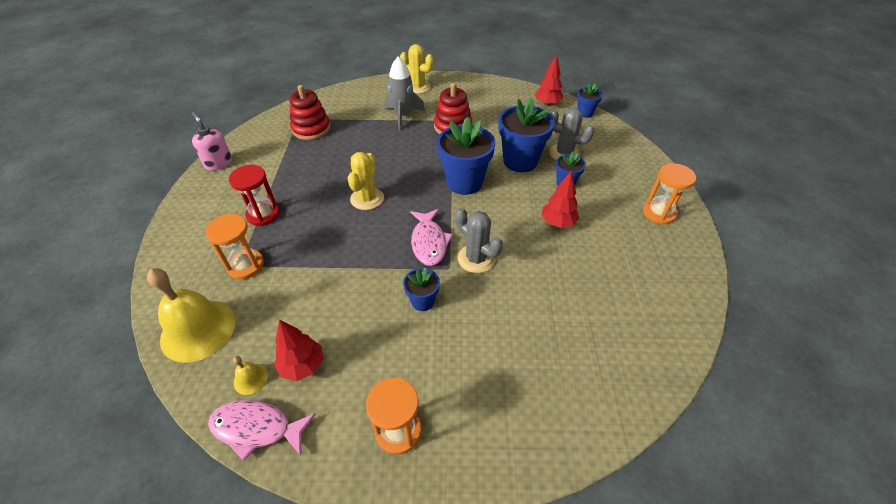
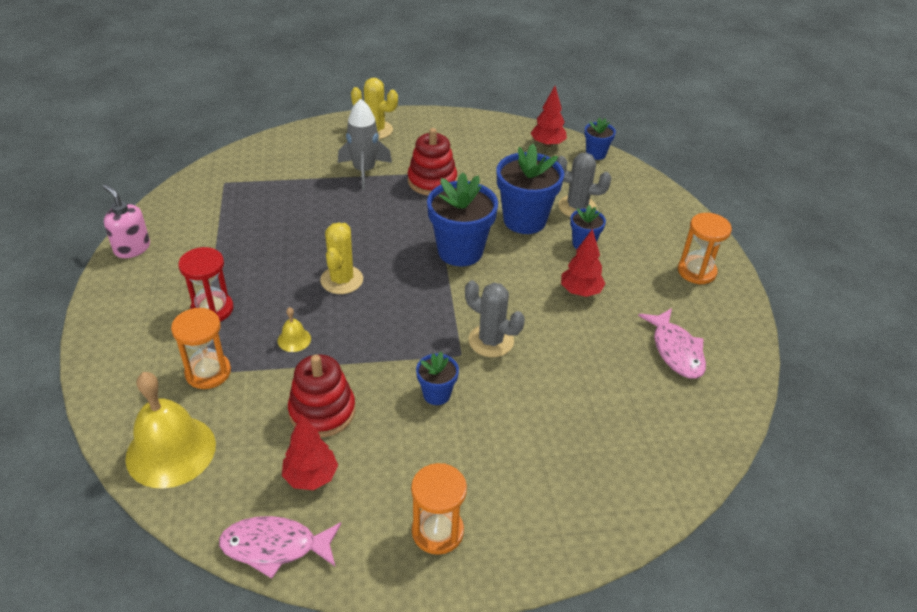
camera: 10 degrees left, 5 degrees down
yellow bell [233,356,268,395] -> yellow bell moved to [278,307,311,352]
red stacking toy [290,85,331,140] -> red stacking toy moved to [288,354,355,437]
pink fish [410,209,453,266] -> pink fish moved to [638,308,706,379]

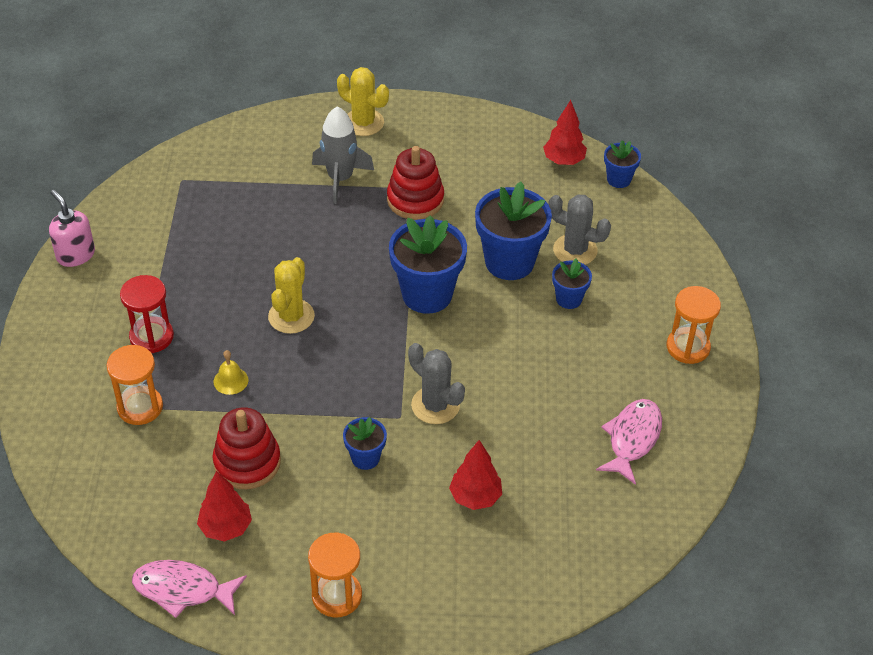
camera: 10 degrees right, 5 degrees up
yellow bell [125,372,216,488] -> none
red tree [561,229,606,297] -> red tree moved to [449,440,502,510]
pink fish [638,308,706,379] -> pink fish turned 150 degrees counterclockwise [596,399,662,485]

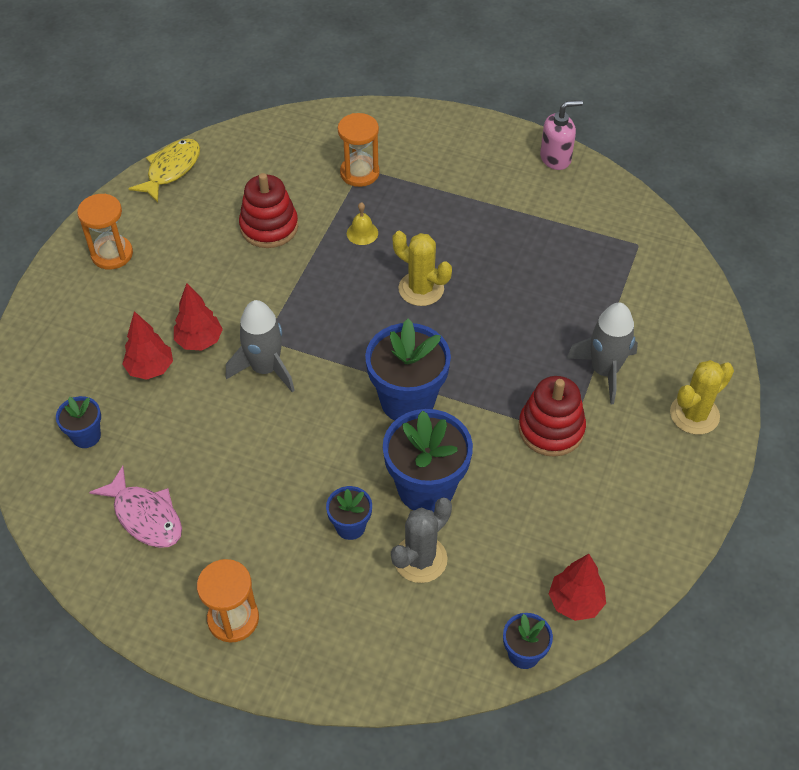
camera: 110 degrees right, 5 degrees up
red hourglass [120,275,174,353] -> none
pink fish [132,560,247,618] -> yellow fish [128,138,200,202]
red tree [197,471,252,542] -> red tree moved to [174,283,223,350]
blue flower pot [343,417,387,470] -> blue flower pot moved to [56,396,101,448]
grey cactus [408,343,465,424] -> grey rocket [226,300,295,392]

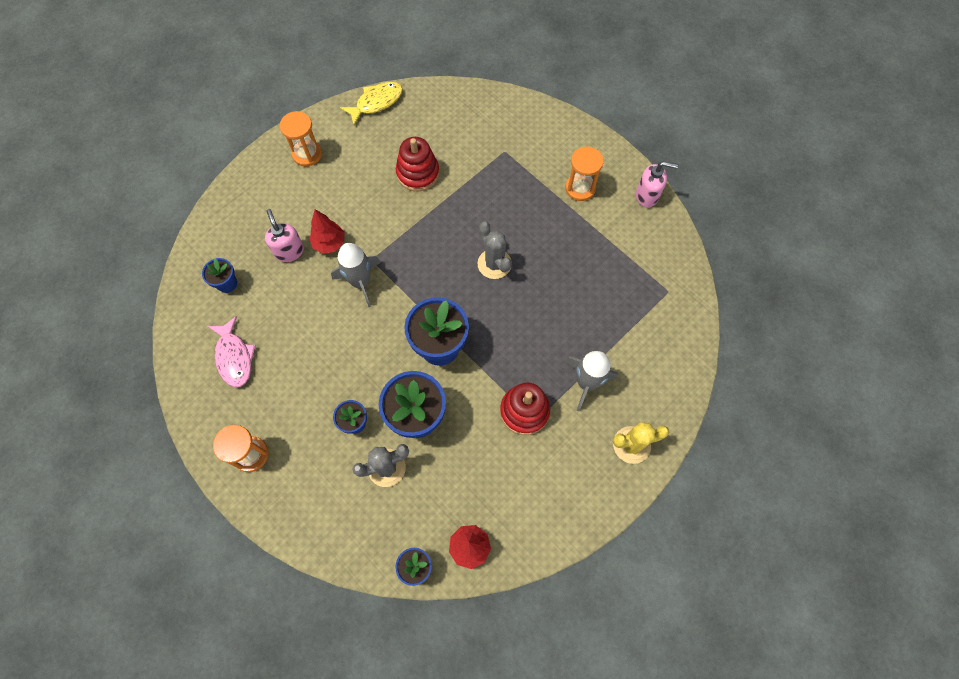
camera: 25 degrees right, 15 degrees up
red tree [122,311,173,380] -> pink soap dispenser [265,209,304,262]
orange hourglass [338,113,380,187] -> orange hourglass moved to [565,146,604,201]
yellow bell [347,202,378,245] -> none
yellow cactus [393,231,452,306] -> grey cactus [477,222,512,279]

